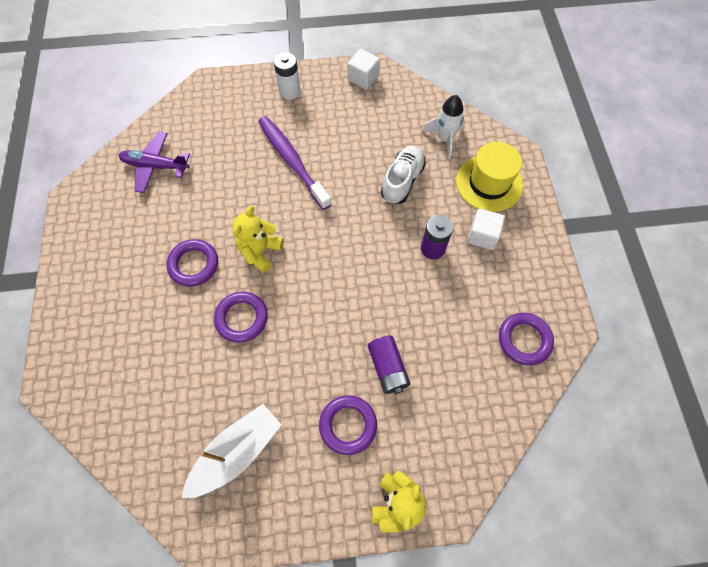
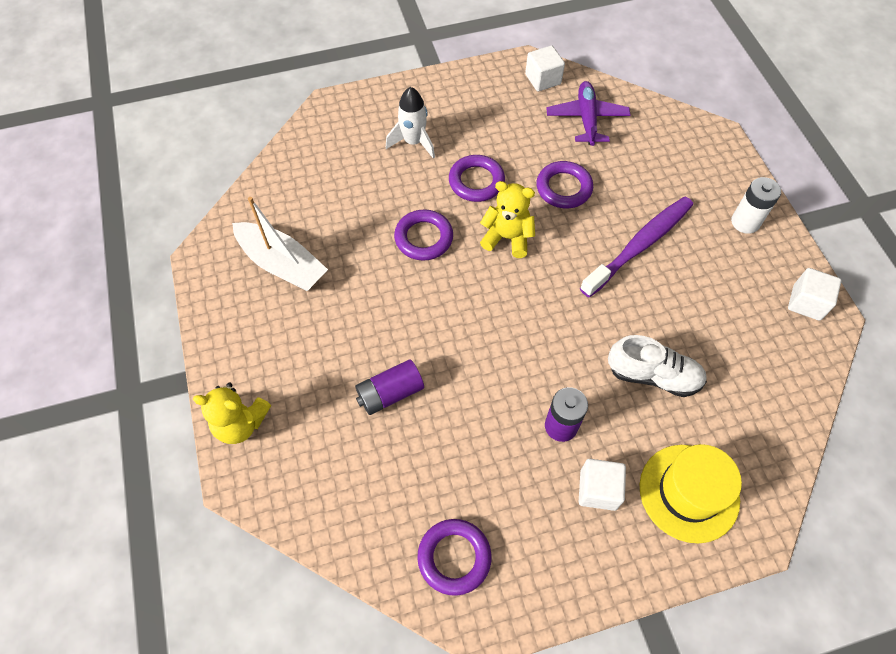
camera: 80 degrees right, 5 degrees down
purple ring [319,395,377,455] -> purple ring moved to [536,161,593,209]
white rocket [422,95,465,159] -> white rocket moved to [386,87,435,159]
none -> white cube [525,46,565,91]

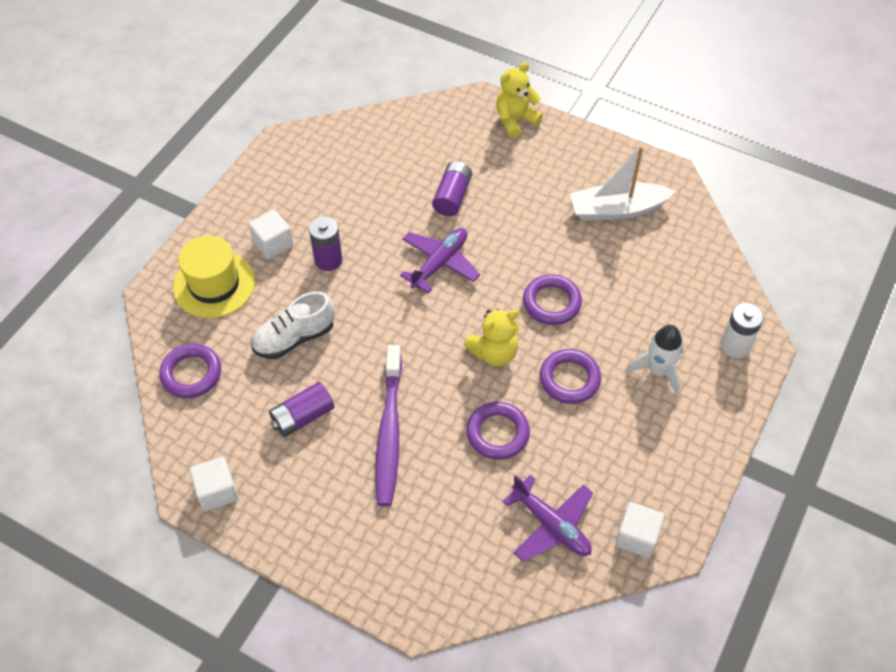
camera: 135 degrees right, 5 degrees down
purple ring [417,519,492,596] -> purple ring moved to [159,344,221,398]
white battery [731,177,781,234] -> white battery moved to [721,303,764,358]
none -> purple battery [269,382,334,437]
none -> purple plane [400,228,480,293]

